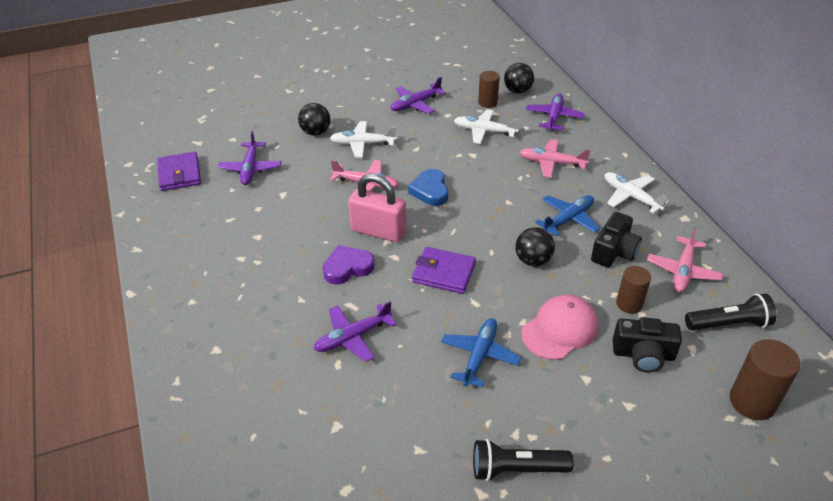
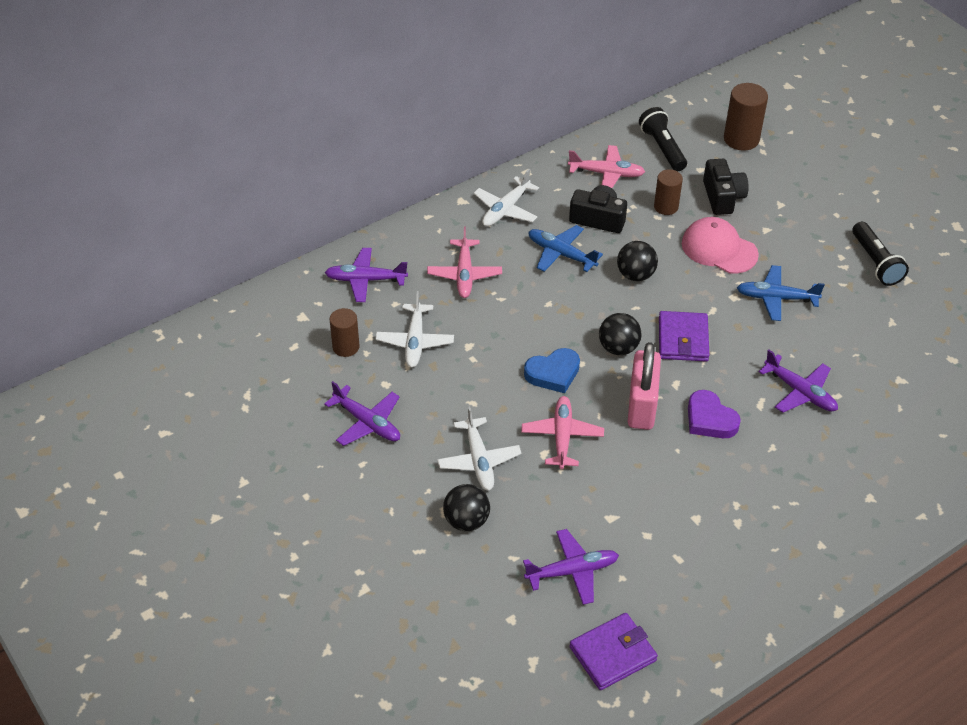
camera: 105 degrees left, 5 degrees up
black ball [504,63,534,93] -> black ball moved to [599,313,642,355]

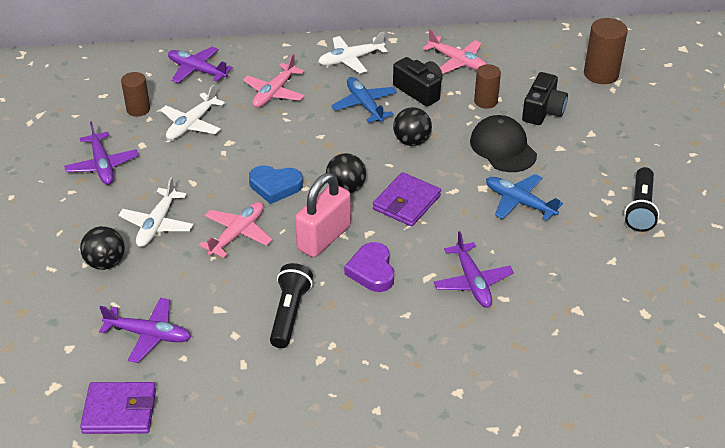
camera: 30 degrees right, 5 degrees down
black flashlight [639,107,687,171] -> black flashlight moved to [270,263,313,348]
pink cap [682,217,759,274] -> black cap [470,115,537,172]

